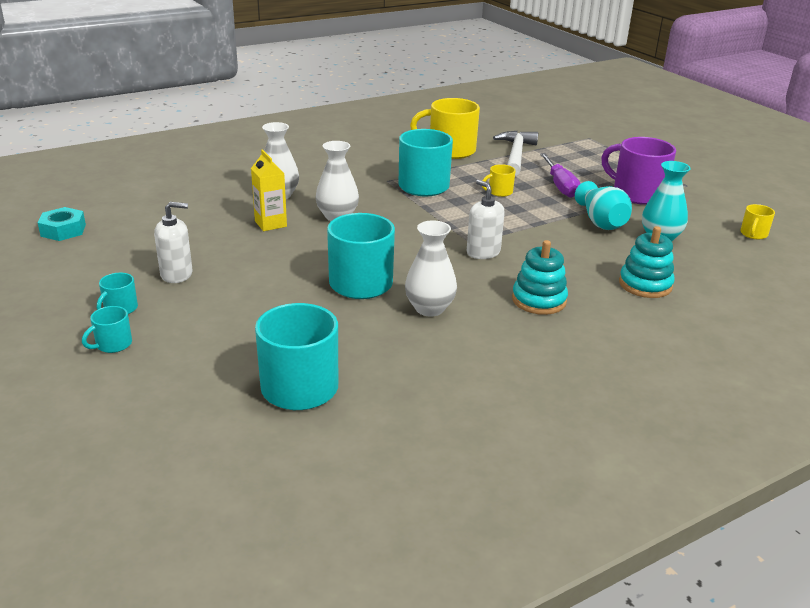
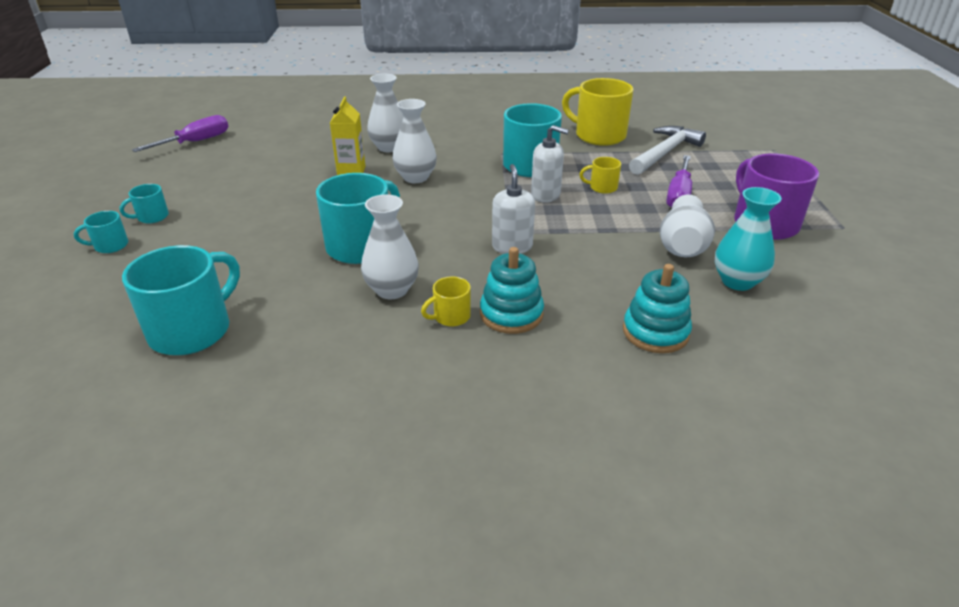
camera: 30 degrees right, 5 degrees up
turquoise nut [38,207,86,241] -> purple screwdriver [132,115,229,152]
white soap dispenser [154,202,193,283] -> white soap dispenser moved to [531,125,569,203]
turquoise vase [575,181,632,230] -> white vase [660,194,715,258]
yellow mug [740,204,775,240] -> yellow mug moved to [421,277,471,326]

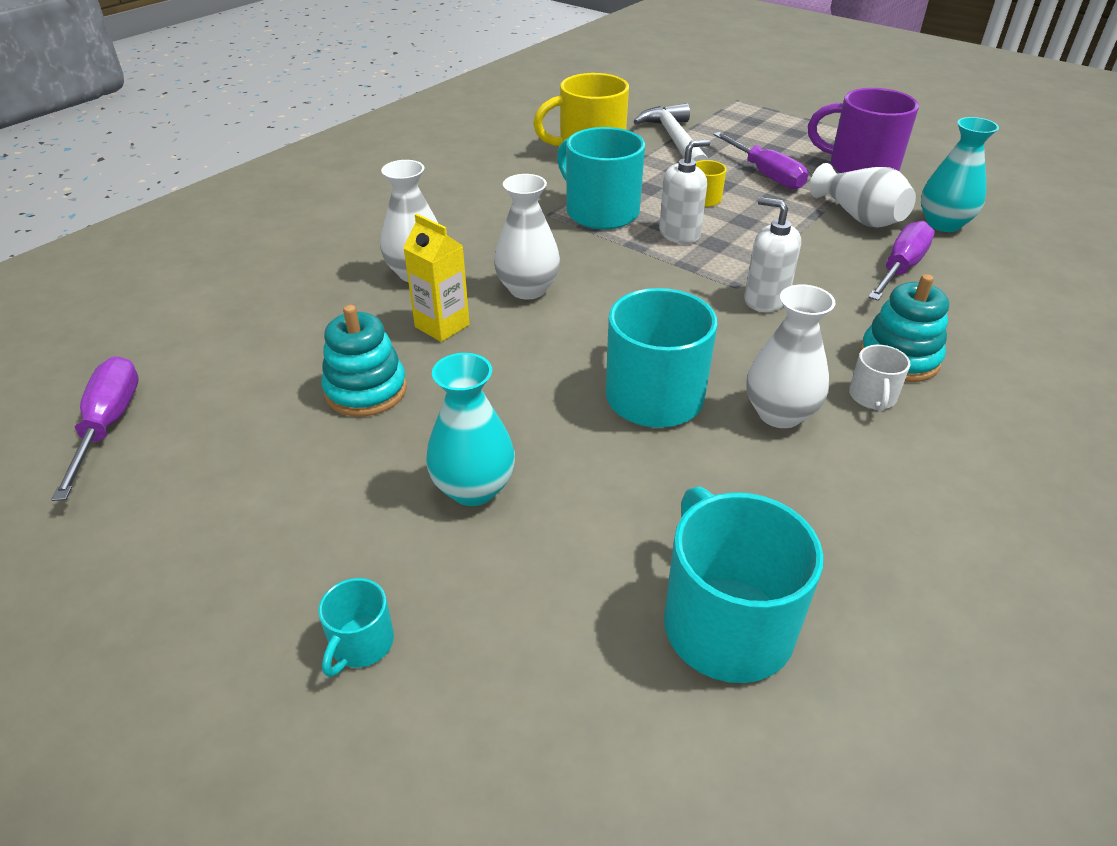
camera: 50 degrees left, 5 degrees up
turquoise mug [120,184,169,223] -> none
yellow mug [421,277,471,326] -> white mug [849,345,910,412]
turquoise stacking toy [623,264,692,353] -> turquoise stacking toy moved to [321,305,407,417]
none -> turquoise vase [426,353,515,506]
none -> purple screwdriver [868,221,935,301]

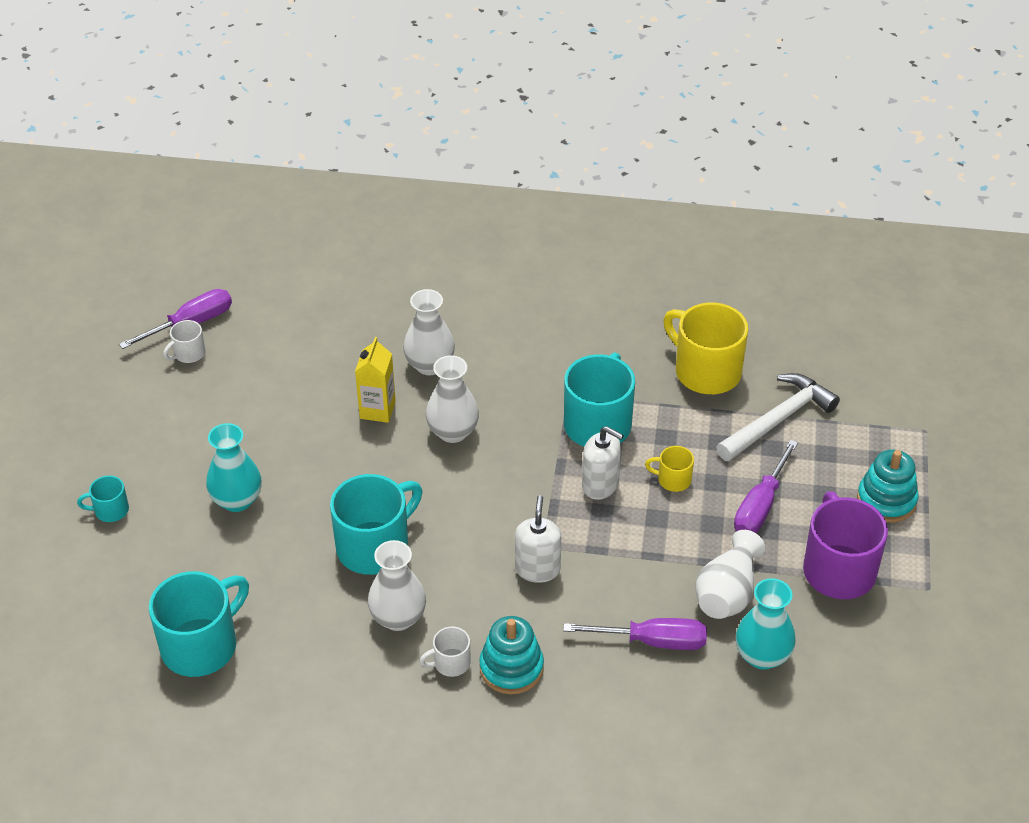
camera: 60 degrees right, 5 degrees up
turquoise stacking toy [321,305,407,417] -> turquoise stacking toy moved to [857,450,919,523]
none -> white mug [163,320,205,363]

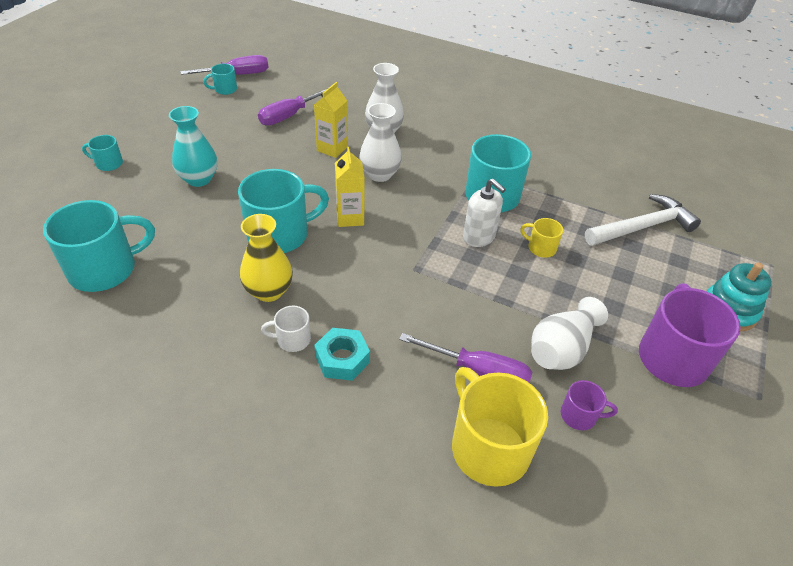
camera: 15 degrees right, 0 degrees up
white mug [163,320,205,363] -> turquoise mug [203,64,237,95]
white vase [368,540,426,631] -> yellow vase [240,214,293,302]
turquoise stacking toy [479,616,544,694] -> turquoise nut [314,328,370,381]
white soap dispenser [515,495,561,583] -> none
yellow mug [663,303,748,394] -> yellow mug moved to [452,367,548,487]
purple screwdriver [734,440,798,533] -> purple screwdriver moved to [258,88,328,126]
turquoise vase [736,578,796,670] -> purple mug [561,380,618,431]
none -> yellow carton [335,147,365,227]

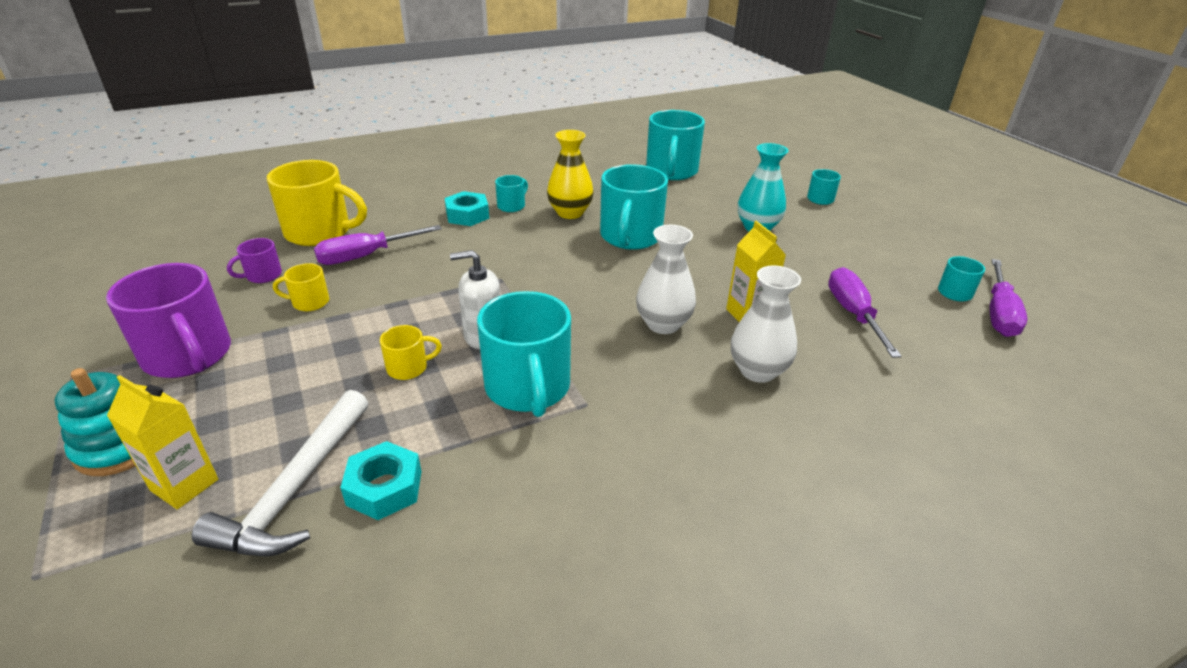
camera: 130 degrees right, 10 degrees down
white mug [261,306,311,352] -> turquoise mug [495,175,528,212]
yellow carton [335,147,365,227] -> yellow carton moved to [107,375,218,509]
white vase [531,297,608,370] -> yellow mug [273,263,329,311]
none -> turquoise nut [340,441,421,520]

